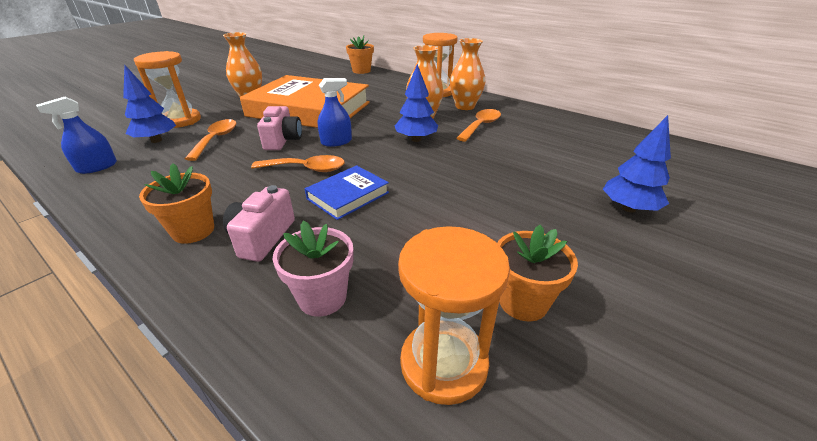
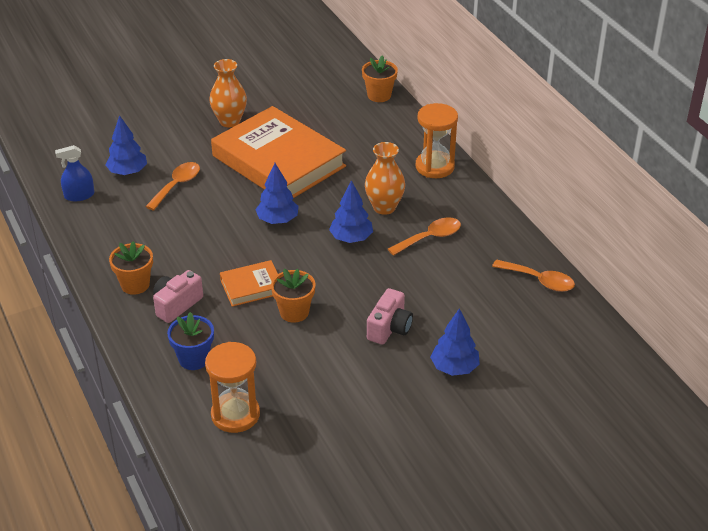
camera: 25 degrees right, 5 degrees up
orange hourglass [134,51,201,128] -> none
orange spoon [251,155,345,172] -> orange spoon moved to [492,259,575,292]
pink camera [257,106,302,150] -> pink camera moved to [367,288,413,345]
pink flower pot [273,221,354,317] -> blue flower pot [167,312,214,370]
blue book [305,165,389,220] -> orange book [220,260,278,307]
blue spray bottle [318,78,352,147] -> blue tree [255,163,299,224]
orange vase [450,38,485,110] -> none
orange flower pot [497,225,578,321] -> orange flower pot moved to [271,269,316,323]

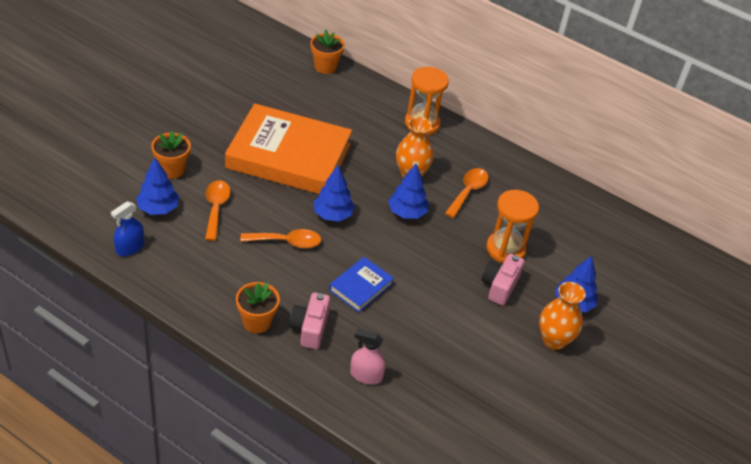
camera: 35 degrees left, 5 degrees up
blue flower pot [167,312,214,370] -> pink spray bottle [350,329,386,384]
orange hourglass [205,342,260,433] -> orange hourglass moved to [486,190,539,263]
orange vase [209,59,247,127] -> orange vase moved to [539,282,586,350]
orange book [220,260,278,307] -> blue book [329,257,394,312]
orange flower pot [271,269,316,323] -> orange flower pot moved to [151,131,191,179]
pink camera [367,288,413,345] -> pink camera turned 150 degrees counterclockwise [481,253,525,305]
orange spoon [492,259,575,292] -> orange spoon moved to [240,229,321,248]

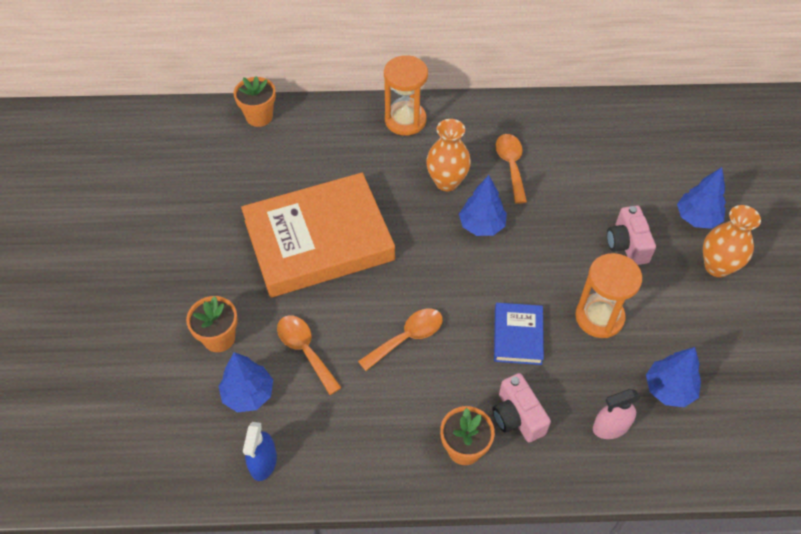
camera: 30 degrees left, 10 degrees up
blue tree [313,165,355,221] -> blue tree moved to [646,347,701,407]
orange hourglass [486,190,539,263] -> orange hourglass moved to [575,253,642,338]

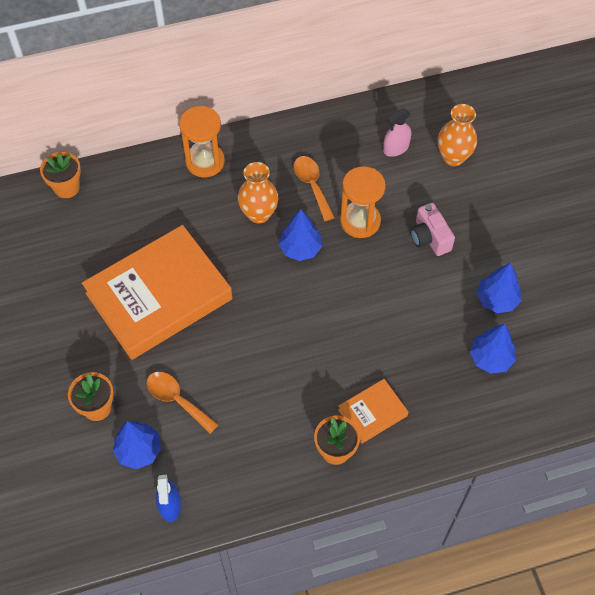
camera: 15 degrees left, 5 degrees up
orange spoon [358,309,443,371] -> none
pink camera [492,373,551,442] -> orange book [338,379,408,444]
blue book [494,303,544,365] -> none
orange hourglass [575,253,642,338] -> orange hourglass moved to [340,166,386,238]
pink spray bottle [593,389,640,439] -> pink spray bottle moved to [383,108,411,157]
blue tree [677,167,726,229] -> blue tree moved to [477,262,521,313]
orange vase [703,205,761,277] -> orange vase moved to [438,104,477,166]

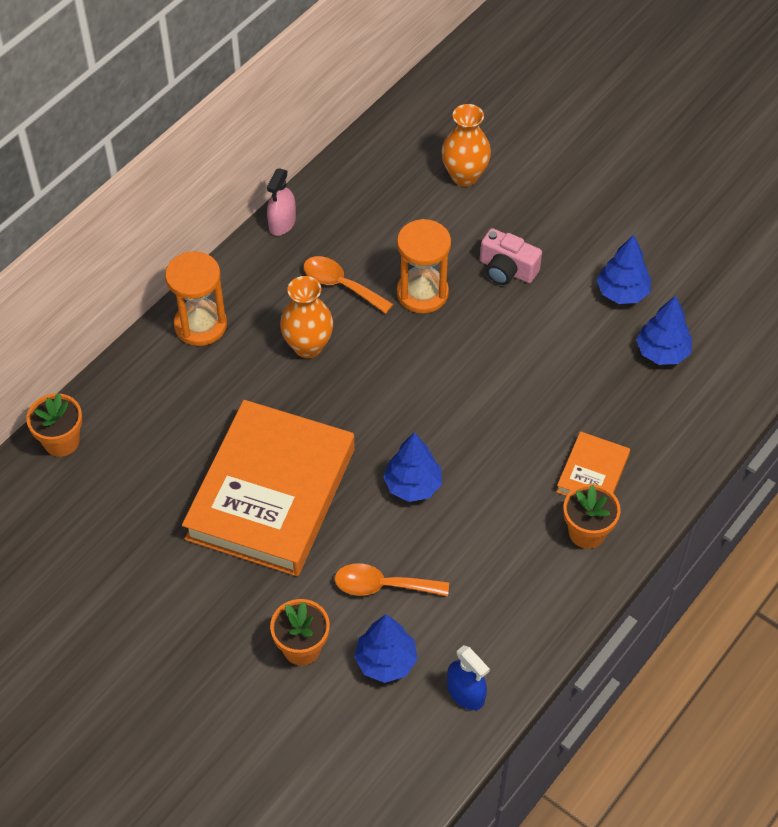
camera: 35 degrees left, 5 degrees down
blue tree [279,209,322,261] -> blue tree moved to [383,432,442,502]
pink spray bottle [383,108,411,157] -> pink spray bottle moved to [267,169,296,236]

